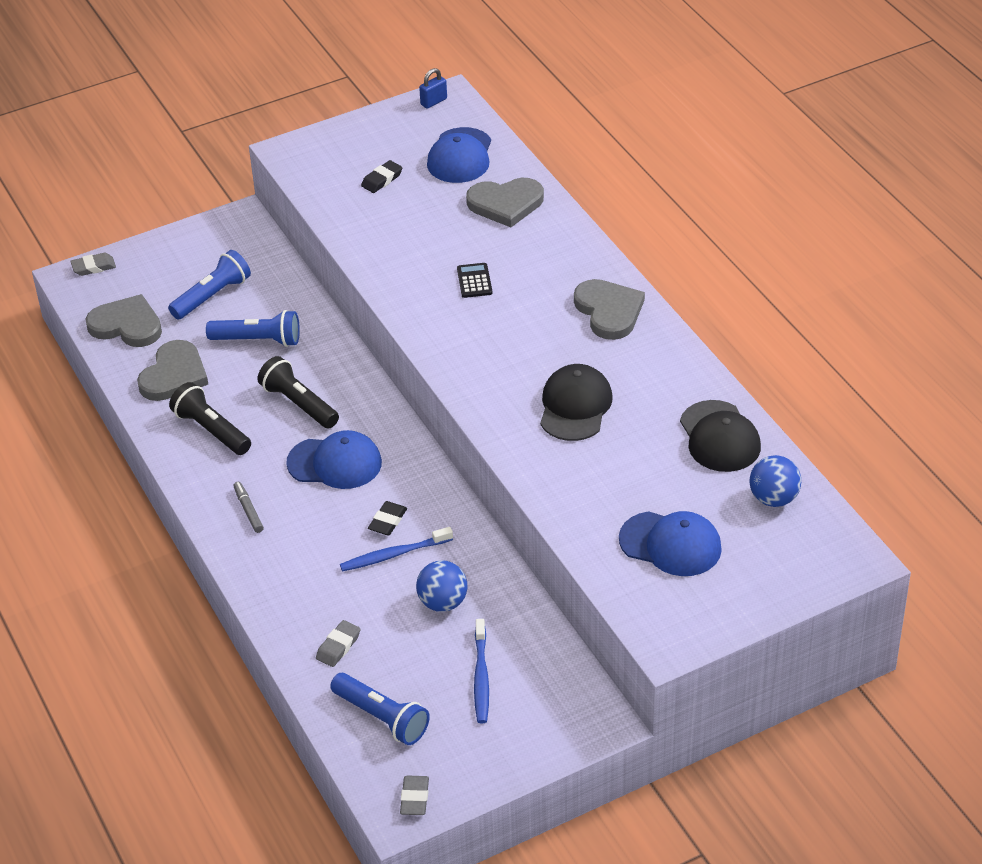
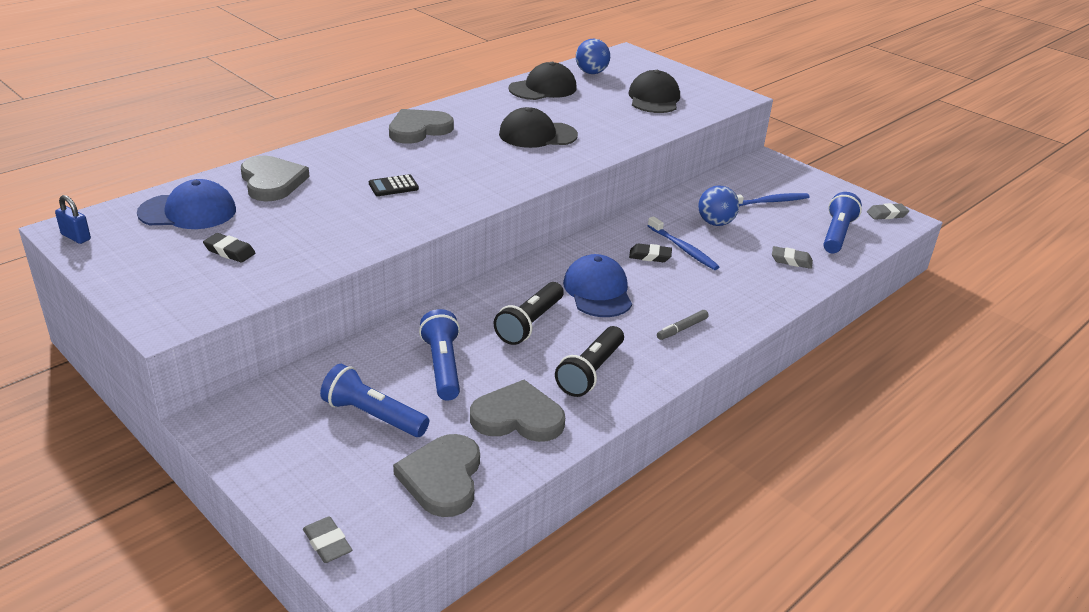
camera: 110 degrees left, 10 degrees down
blue cap [619,511,722,576] -> black cap [629,70,680,113]

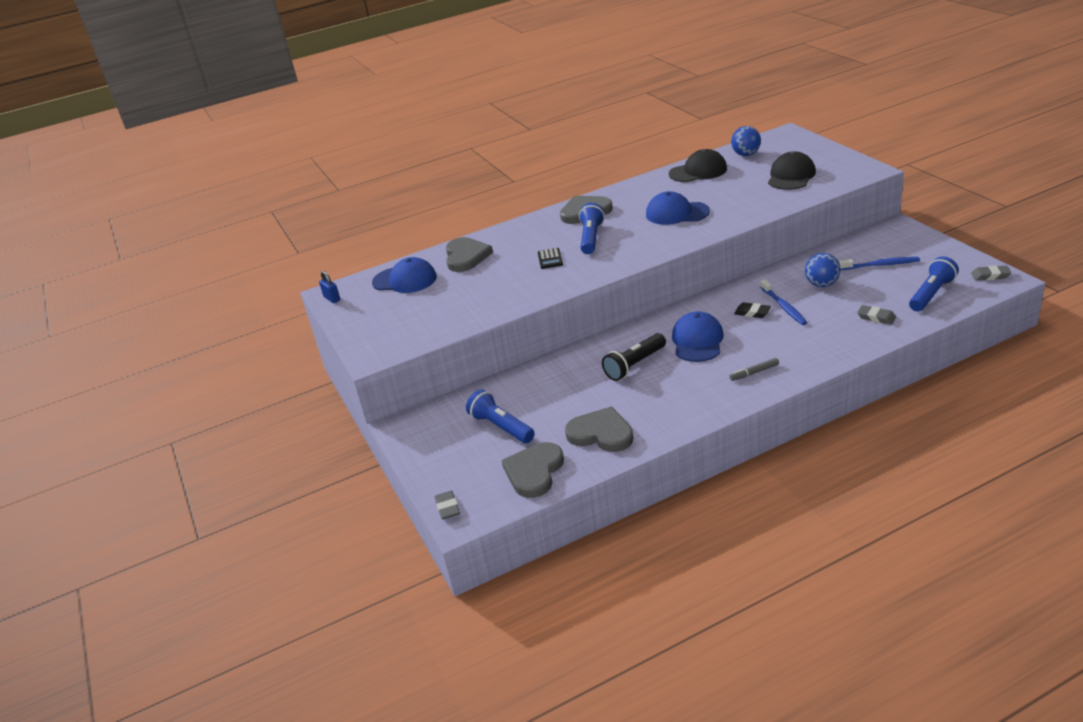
camera: 25 degrees right, 0 degrees up
black eraser [203,233,255,263] -> none
black calculator [369,174,419,196] -> black calculator turned 90 degrees counterclockwise [538,248,563,269]
blue flashlight [419,309,460,401] -> blue flashlight moved to [579,203,605,254]
black cap [499,107,578,148] -> blue cap [646,191,710,225]
black flashlight [555,326,624,397] -> none

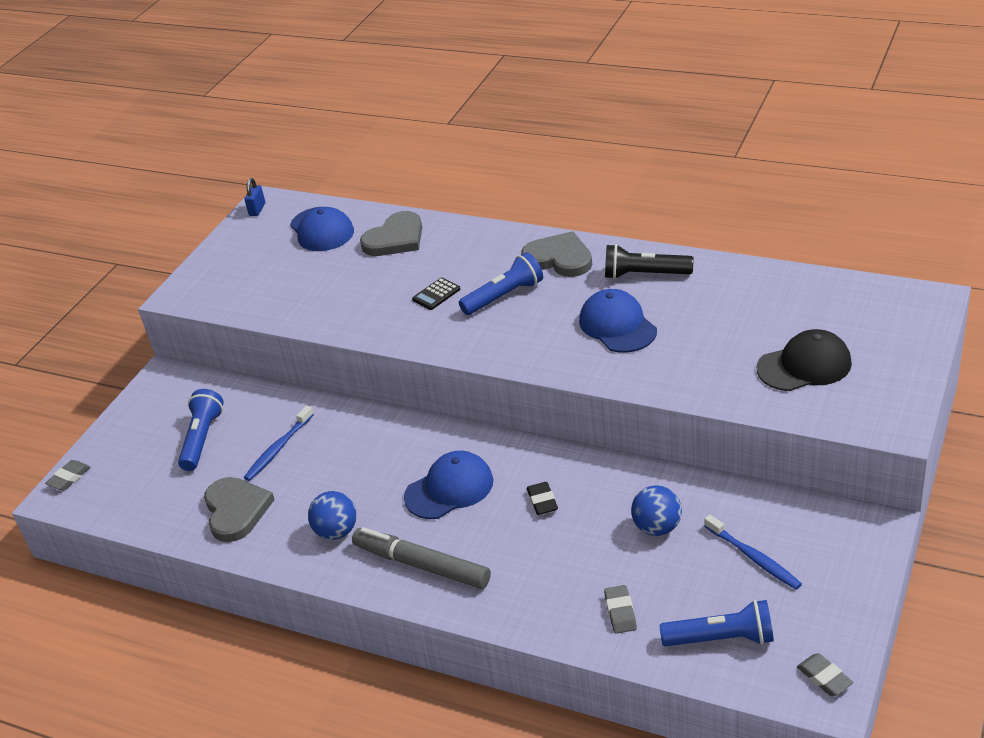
camera: 50 degrees right, 5 degrees up
grey heart [502,442,564,498] -> none
black flashlight [602,333,666,381] -> black flashlight moved to [605,244,694,279]
black cap [669,149,727,182] -> none
grey marker [730,358,779,381] -> grey marker [352,527,491,589], size x2.16
blue ball [731,126,761,156] -> blue ball moved to [308,491,357,540]
blue toothbrush [760,279,807,325] -> blue toothbrush moved to [244,406,314,481]

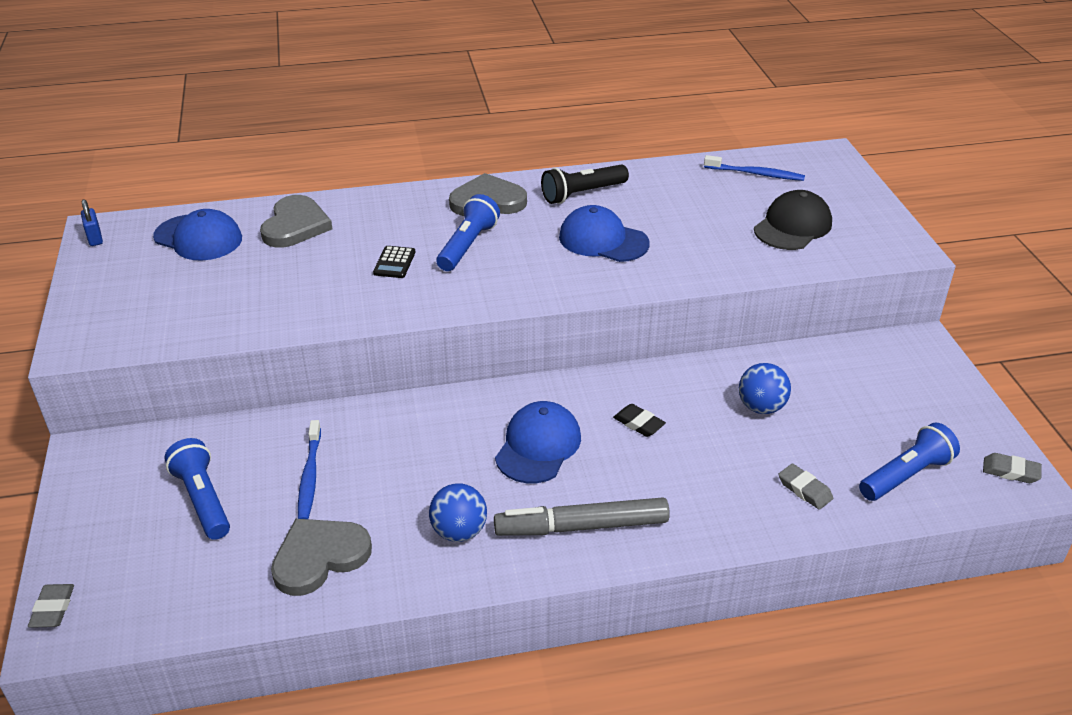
camera: 40 degrees left, 0 degrees up
grey heart [204,477,275,542] -> grey heart turned 75 degrees counterclockwise [271,519,372,596]
blue toothbrush [704,514,802,590] -> blue toothbrush moved to [704,155,805,181]

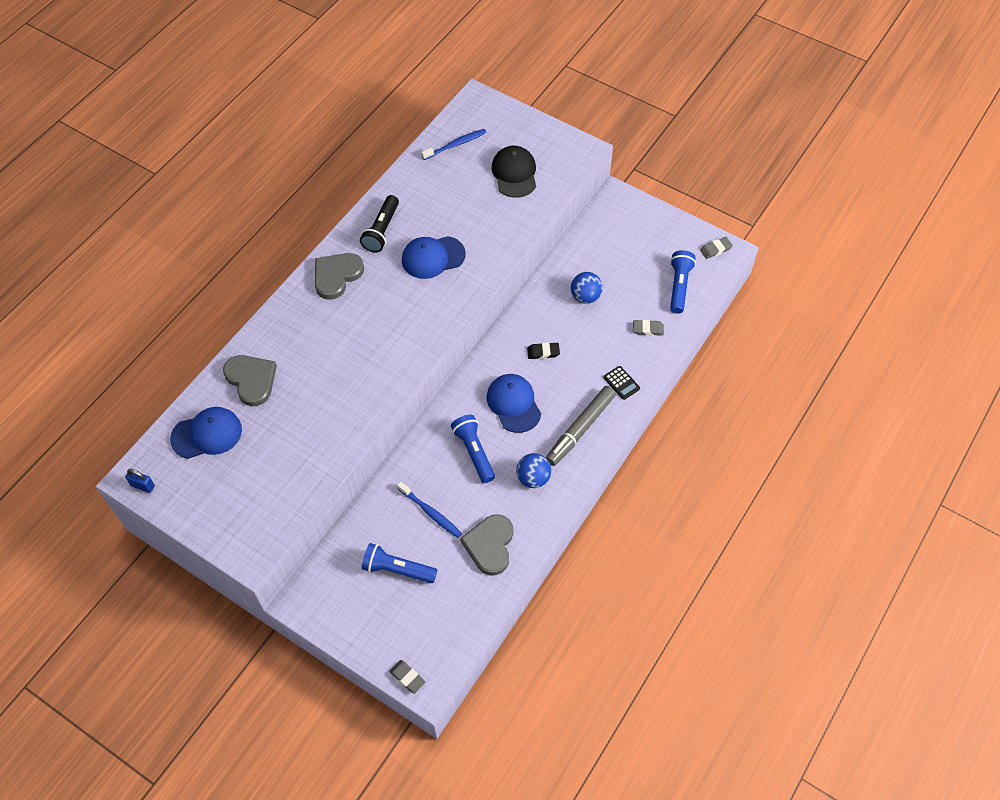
camera: 45 degrees left, 20 degrees up
black calculator [373,246,416,278] -> black calculator moved to [603,366,640,400]
blue flashlight [436,194,500,271] -> blue flashlight moved to [451,415,495,483]

